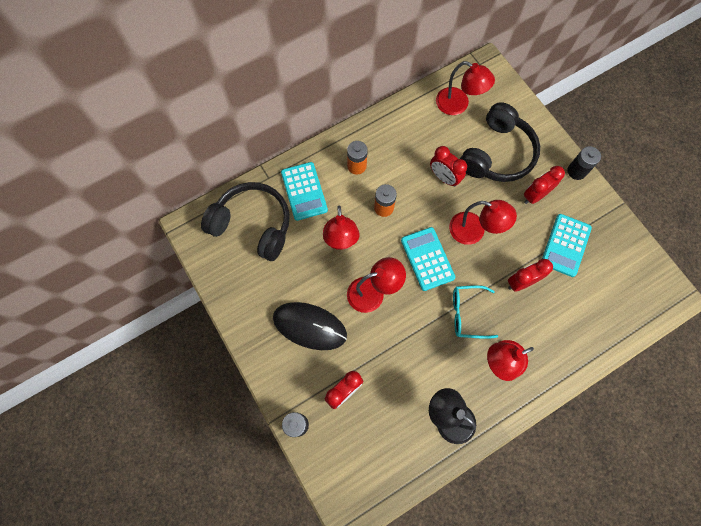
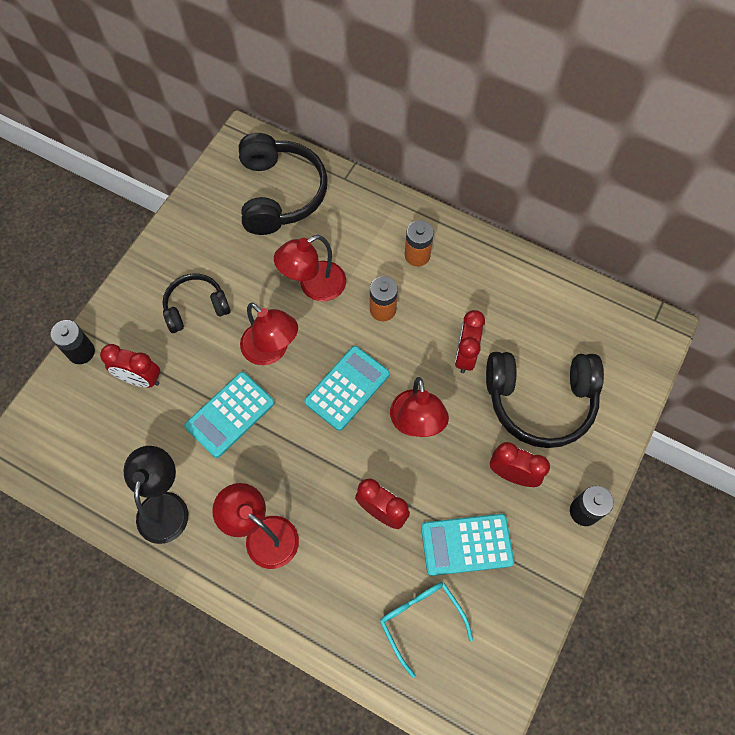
camera: 60 degrees right, 5 degrees down
black mouse [273,302,347,350] -> black headphones [163,274,231,333]
turquoise calculator [281,162,328,221] -> turquoise calculator moved to [184,372,275,458]
red lamp [436,61,495,115] -> none
turquoise glasses [453,285,498,339] -> turquoise glasses moved to [380,582,473,678]

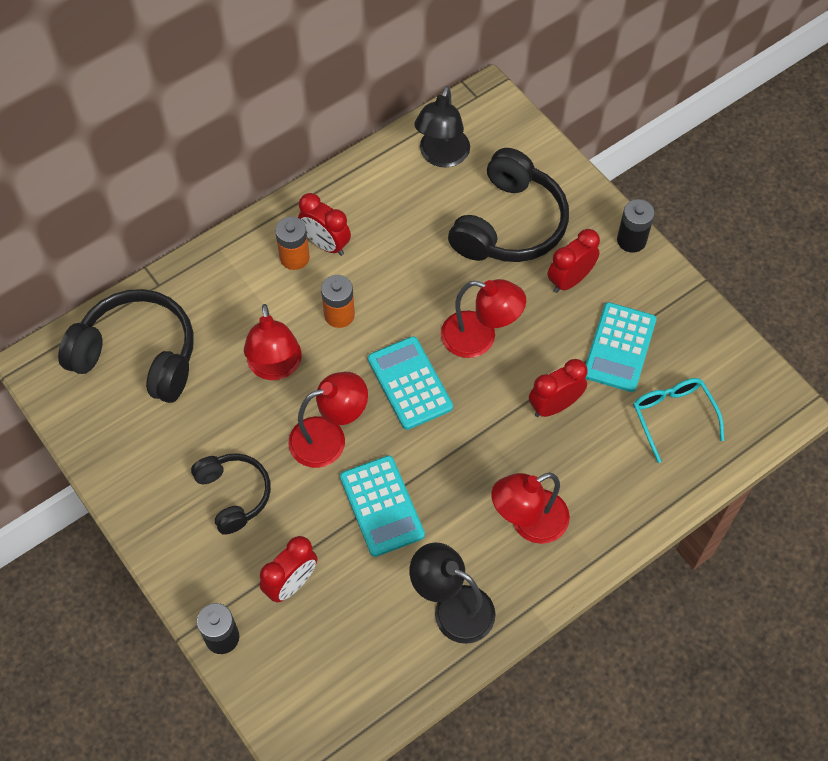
camera: 65 degrees left, 5 degrees down
black headphones [163,274,231,333] -> black headphones turned 150 degrees clockwise [191,453,271,535]
turquoise glasses [380,582,473,678] -> turquoise glasses turned 75 degrees clockwise [633,378,724,463]
red clock [455,310,485,373] -> red clock moved to [298,193,351,256]
none -> black lamp [414,86,470,167]

